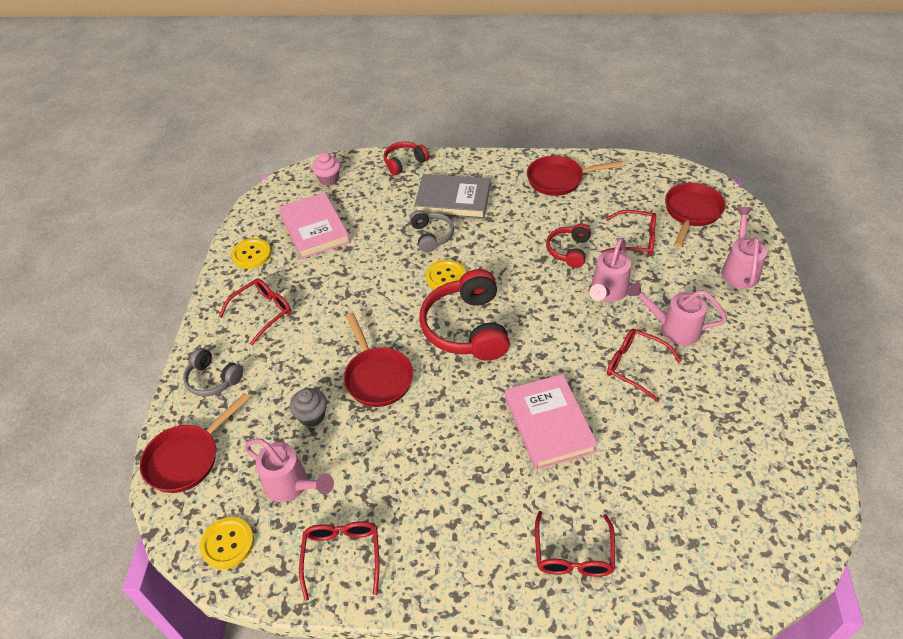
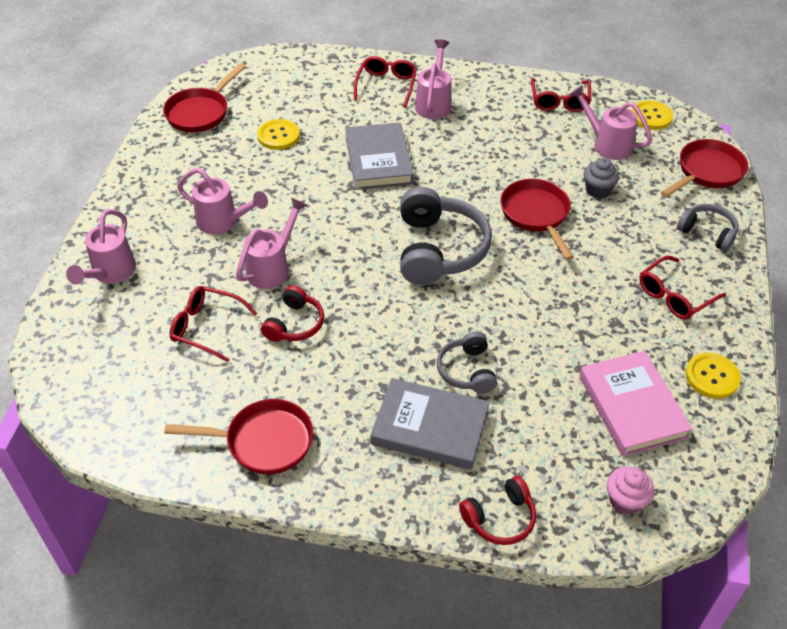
camera: 175 degrees left, 0 degrees up
red headphones [419,269,510,361] -> grey headphones [400,187,492,285]
yellow button [426,260,466,290] -> yellow button moved to [257,119,300,150]
pink book [505,374,598,470] -> grey book [345,122,414,190]
red glasses [607,329,682,402] -> none
red pan [665,183,726,247] -> red pan moved to [163,63,246,132]
none -> pink watering can [415,39,451,119]

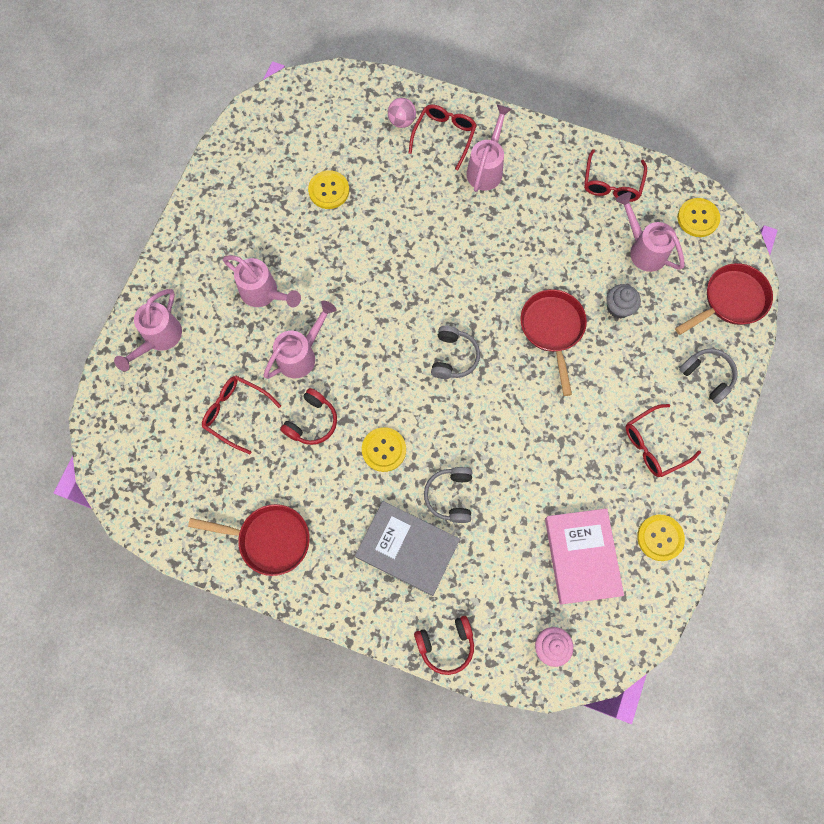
camera: 10 degrees right, 25 degrees up
red pan [163,63,246,132] -> none
grey book [345,122,414,190] -> none
grey headphones [400,187,492,285] -> grey headphones [431,326,480,379], size x0.55
none -> yellow button [362,427,406,472]
none -> pink ball [388,98,416,128]

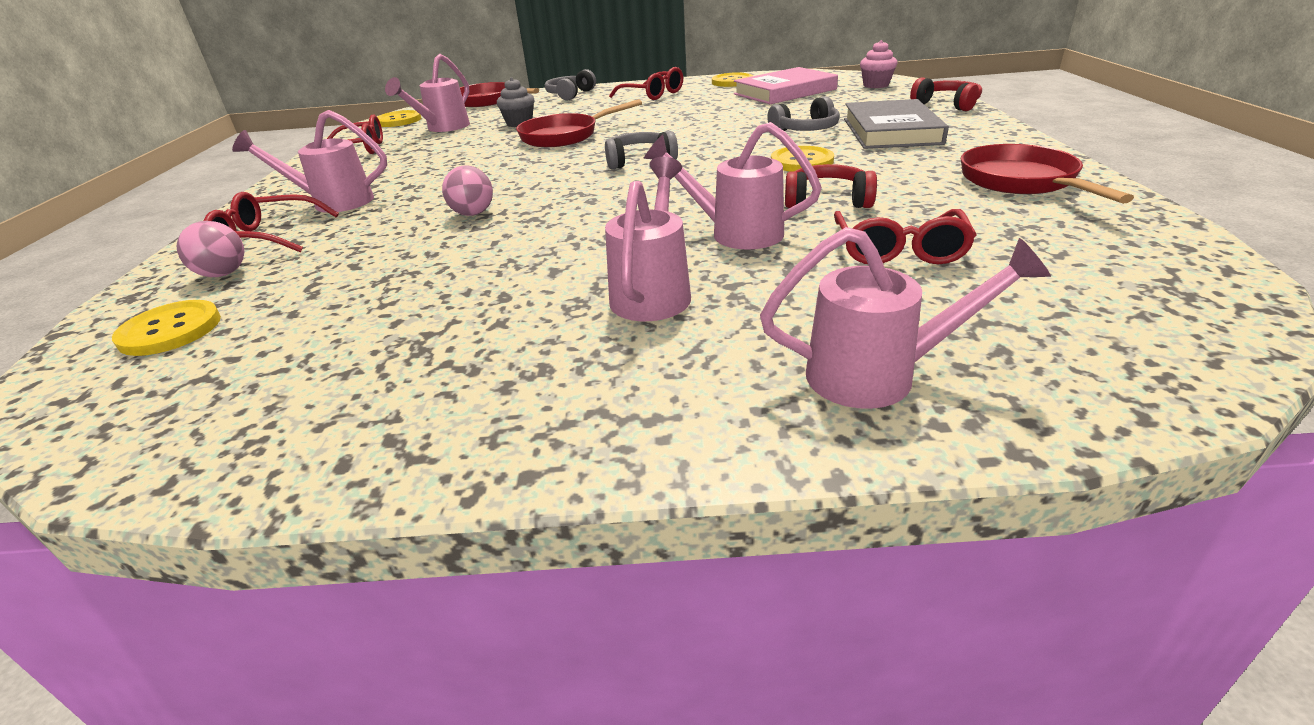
camera: 110 degrees left, 40 degrees down
yellow button [308,170,349,209] -> yellow button moved to [112,300,221,356]
none -> pink ball [442,165,493,216]

